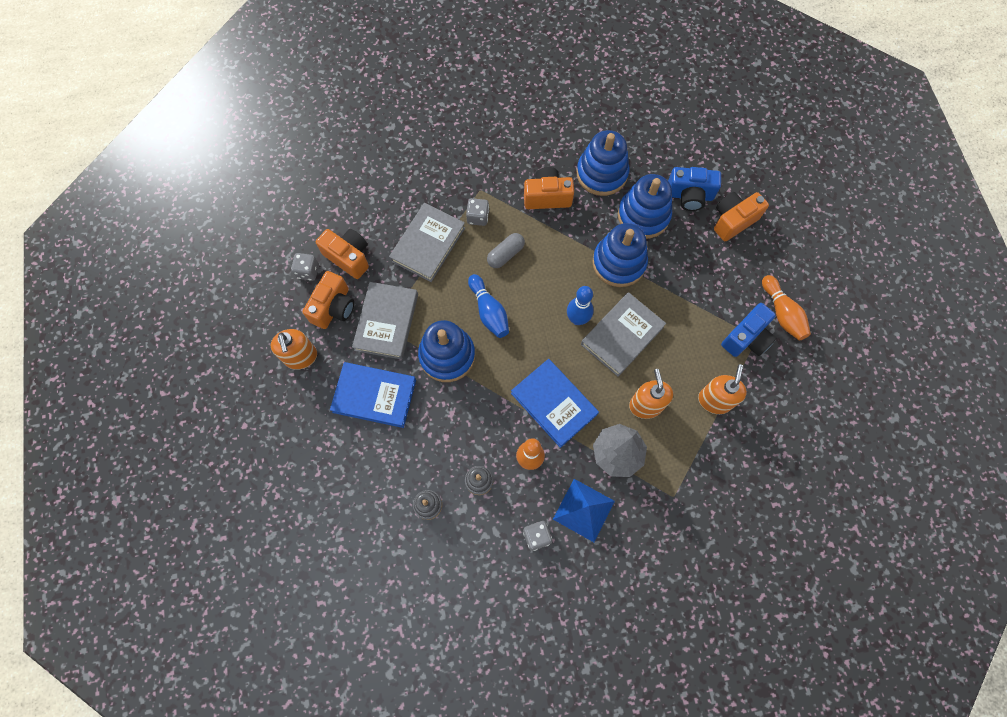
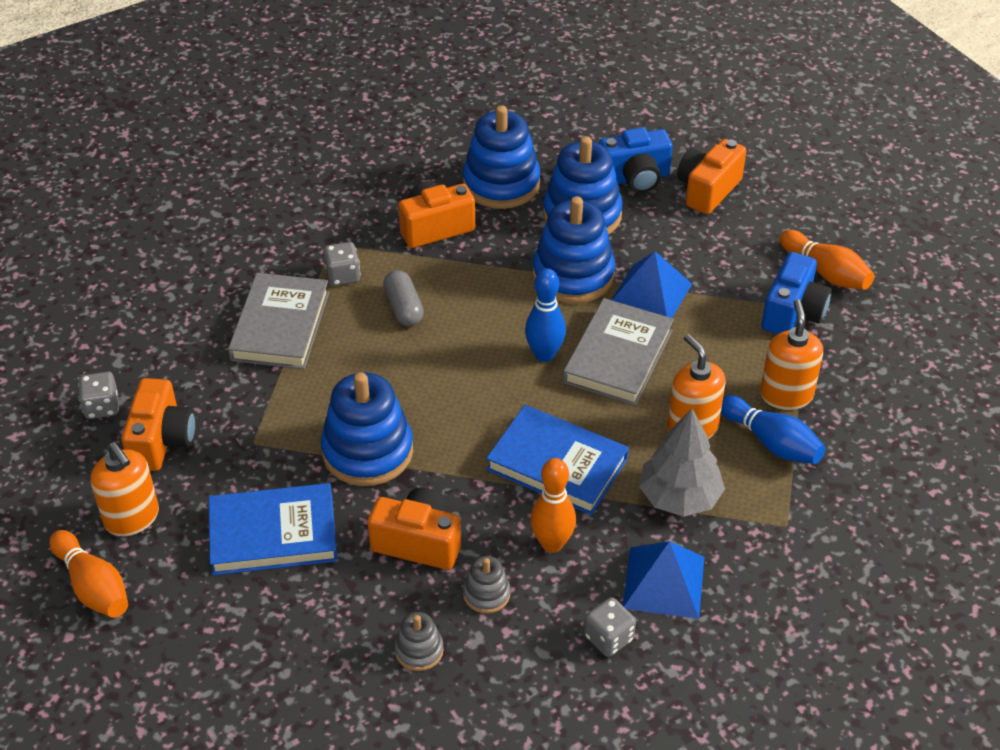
camera: 20 degrees left, 25 degrees down
orange camera [316,229,369,279] -> orange camera moved to [368,488,461,570]
grey book [352,282,418,360] -> none
blue bowling pin [468,274,509,338] -> blue bowling pin moved to [721,395,825,464]
grey capsule [487,233,525,268] -> grey capsule turned 45 degrees counterclockwise [383,270,424,326]
none -> orange bowling pin [50,530,128,618]
none -> blue pyramid [611,251,692,318]

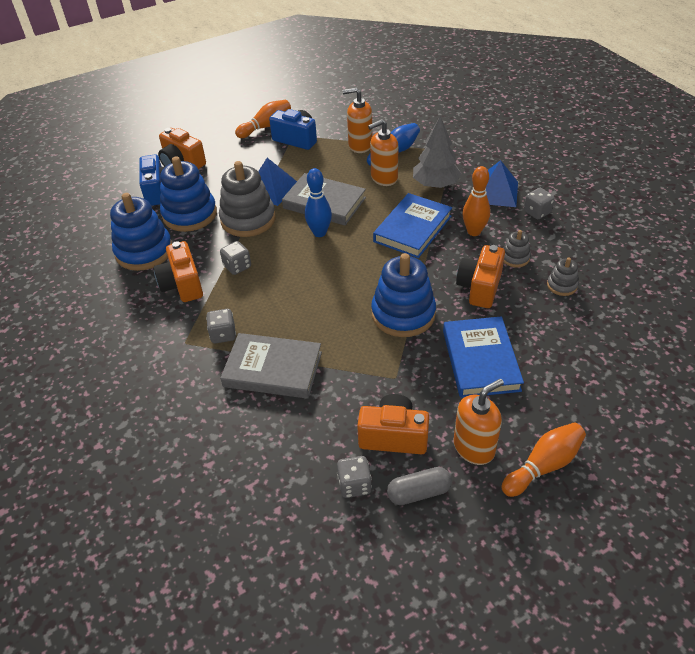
camera: 85 degrees left, 0 degrees up
grey capsule [383,270,424,326] -> grey capsule moved to [387,467,452,505]
blue stacking toy [532,196,615,304] -> grey stacking toy [219,161,276,237]
none -> grey dice [220,241,251,275]

